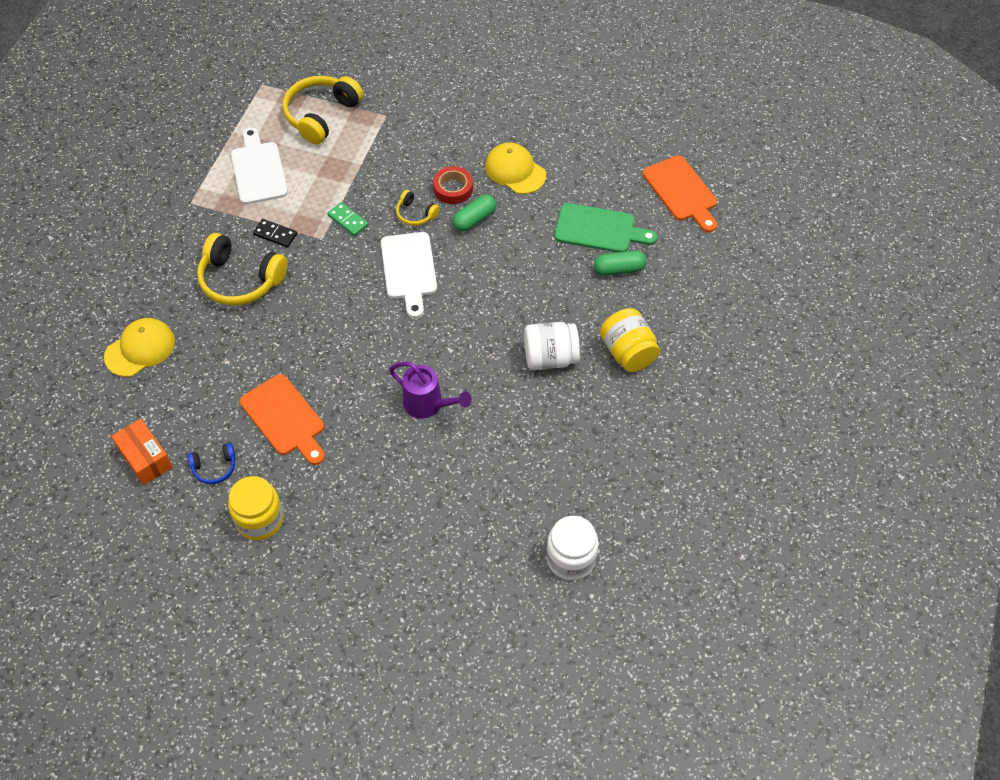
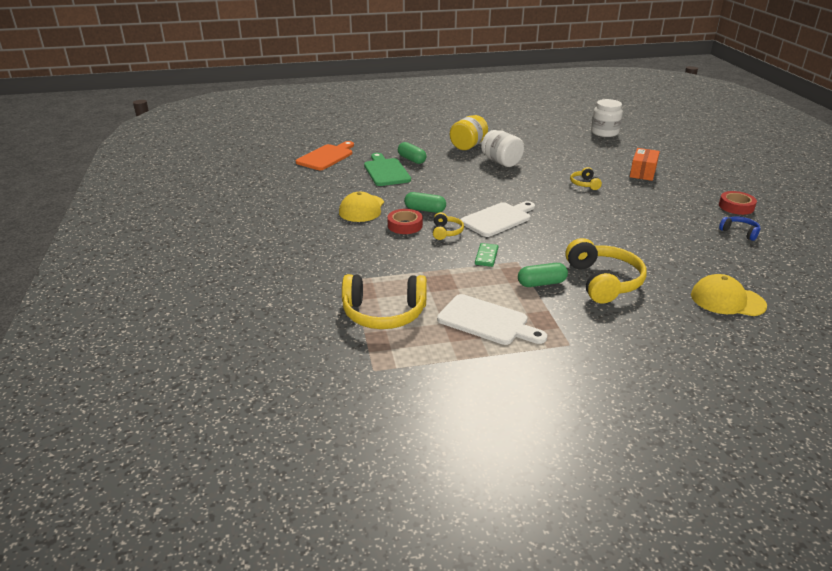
camera: 120 degrees left, 25 degrees down
orange box [111,418,173,485] -> orange box moved to [630,148,660,181]
yellow jar [228,476,284,540] -> red tape [719,191,757,215]
white cutting board [231,127,288,204] -> white cutting board turned 105 degrees counterclockwise [437,294,547,345]
orange cutting board [240,374,325,465] -> none
black domino [253,219,297,248] -> green capsule [518,263,568,287]
purple watering can [389,361,472,419] -> yellow headphones [570,167,602,190]

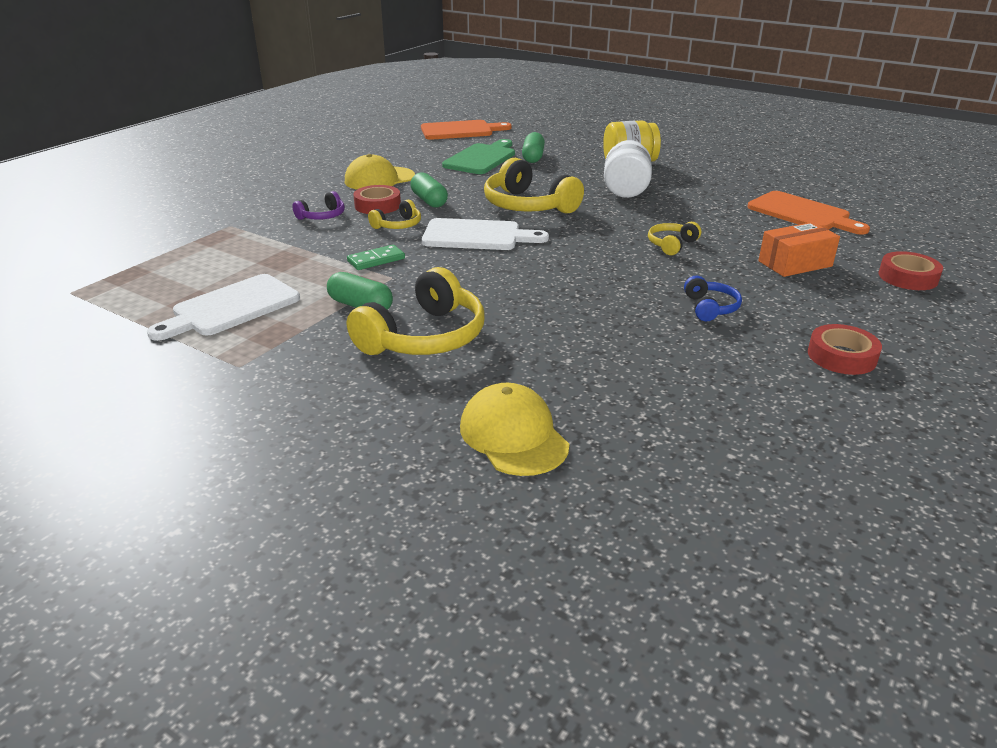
camera: 45 degrees right, 0 degrees up
yellow headphones [342,274,427,329] -> yellow headphones moved to [484,158,584,214]
white cutting board [437,294,547,345] -> white cutting board turned 60 degrees clockwise [147,274,300,341]
white jar [591,99,623,137] -> none
blue headphones [719,216,760,241] -> blue headphones moved to [684,276,742,321]
none -> purple headphones [292,191,345,220]
none -> orange cutting board [747,191,870,235]
none -> red tape [878,251,943,290]

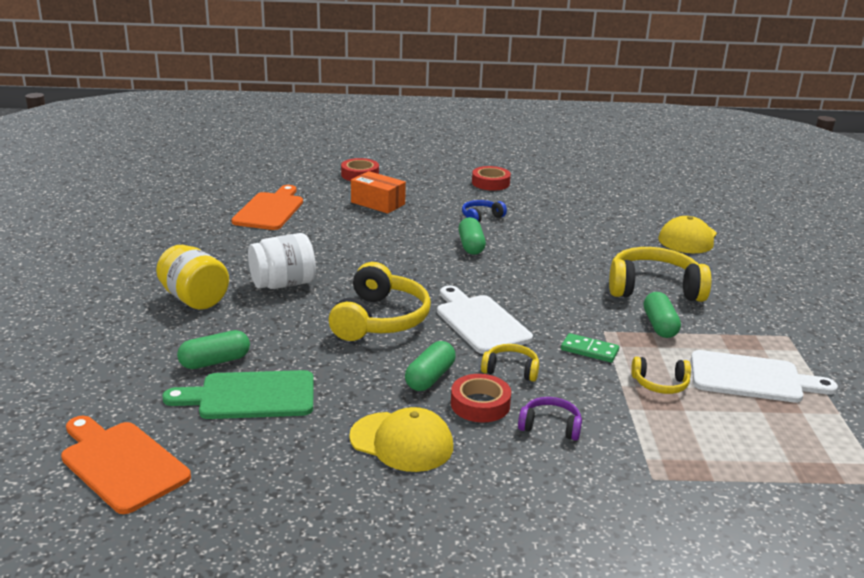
camera: 125 degrees left, 5 degrees down
yellow headphones [648,222,701,255] -> yellow headphones moved to [631,357,691,394]
none -> green capsule [458,217,486,255]

